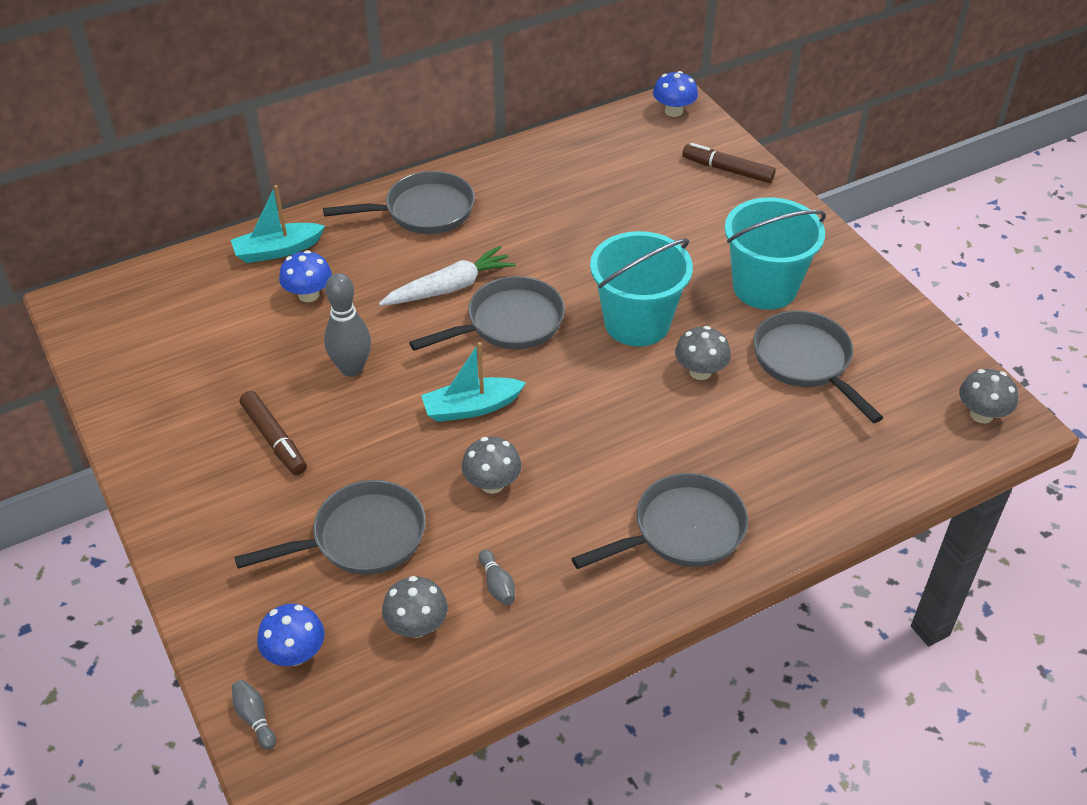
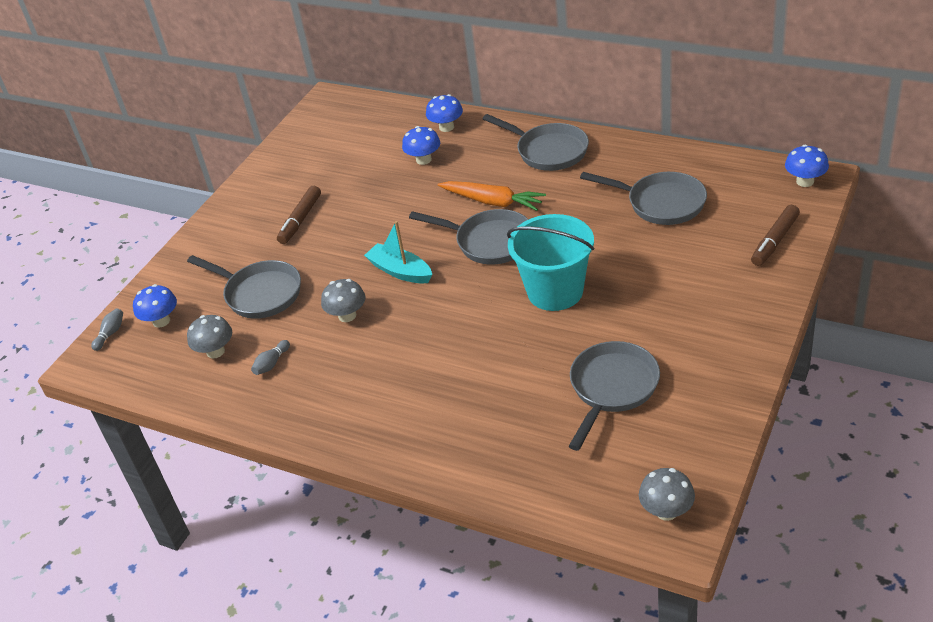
camera: 60 degrees right, 5 degrees down
turquoise boat [231,185,325,263] -> blue mushroom [426,94,463,132]
grey bowling pin [324,273,371,377] -> none
white carrot [379,246,516,306] -> orange carrot [438,181,546,211]
grey pan [571,473,748,569] -> grey pan moved to [580,172,707,225]
grey mushroom [675,326,731,380] -> none
brown marker [682,143,776,183] -> brown marker turned 135 degrees counterclockwise [751,205,800,266]
turquoise bucket [725,197,826,310] -> none

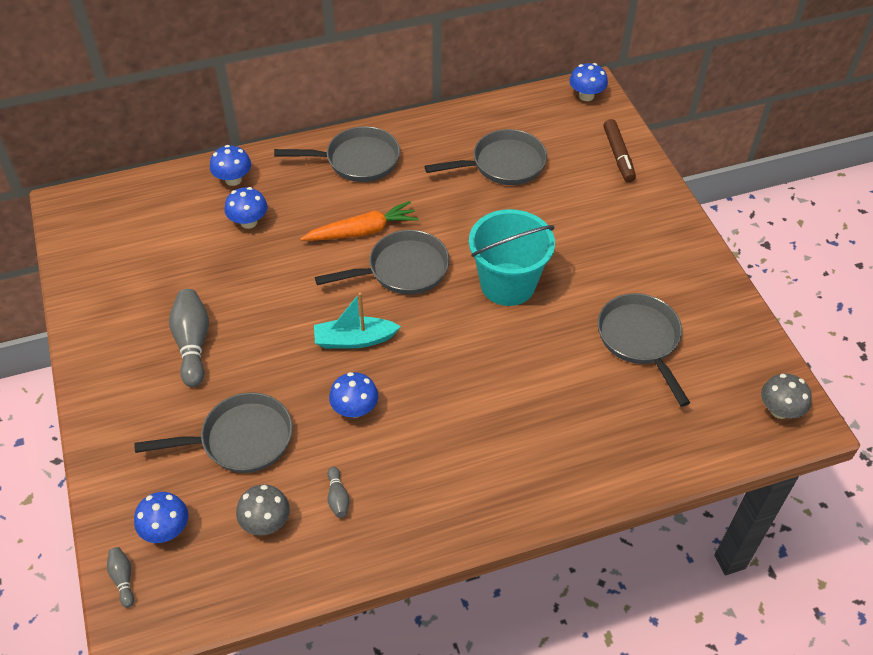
camera: 50 degrees left, 10 degrees up
brown marker [277,186,321,244] -> grey bowling pin [169,289,209,387]
grey mushroom [321,279,365,322] -> blue mushroom [329,372,378,418]

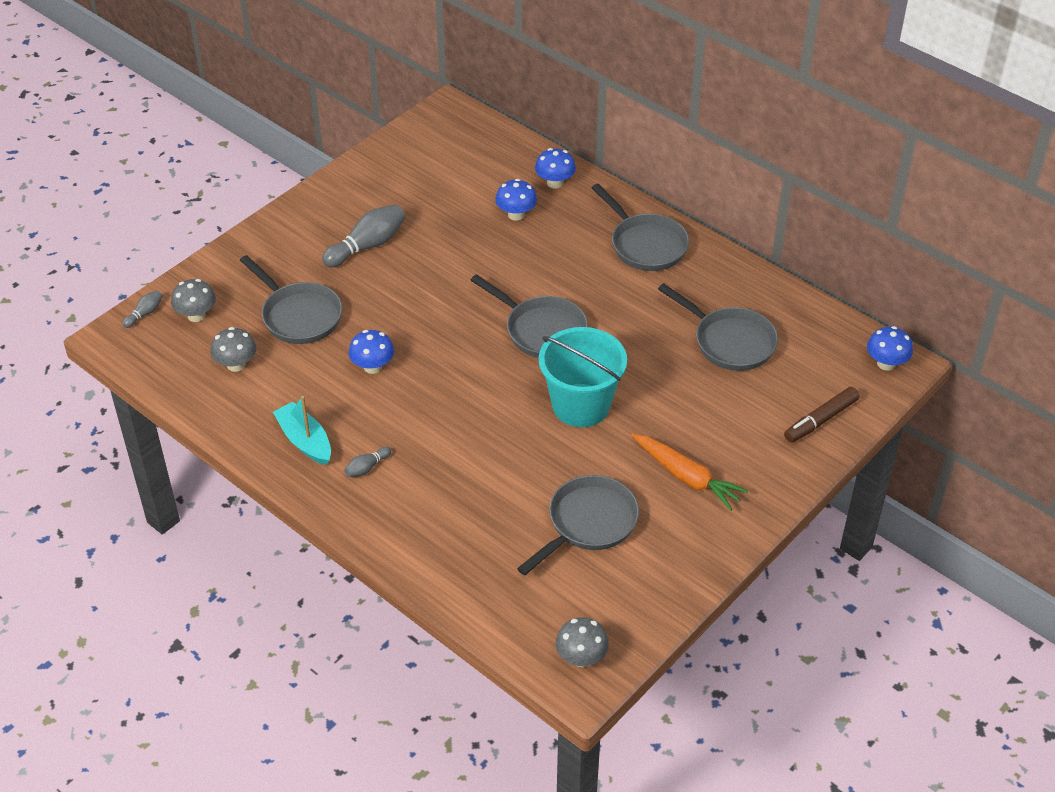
camera: 60 degrees right, 5 degrees down
blue mushroom [134,492,188,543] -> grey mushroom [171,279,216,322]
orange carrot [300,201,419,241] -> orange carrot moved to [631,434,749,511]
turquoise boat [314,292,401,349] -> turquoise boat moved to [273,396,331,465]
grey bowling pin [327,467,349,518] -> grey bowling pin moved to [344,447,391,477]

